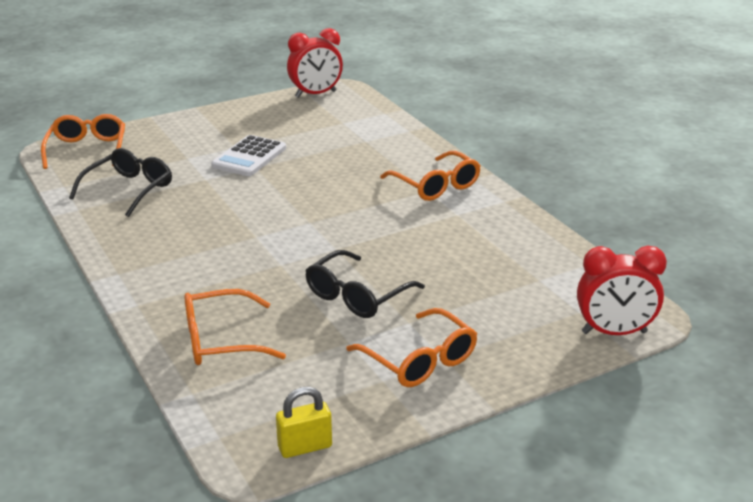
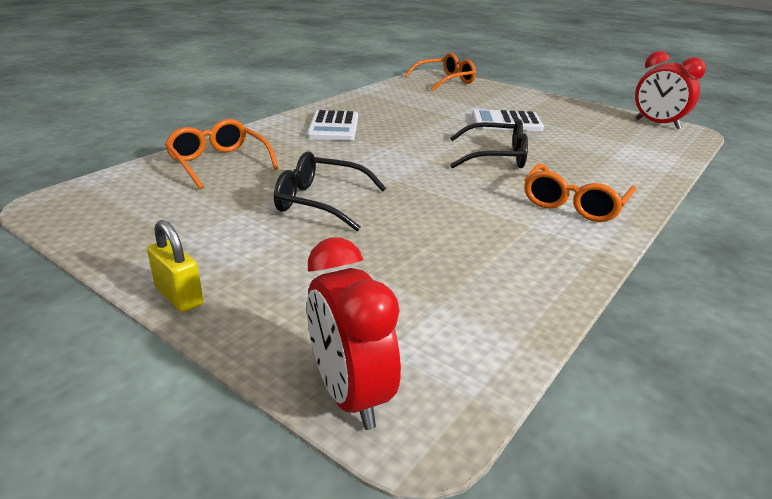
camera: 65 degrees right, 0 degrees up
black glasses [69,148,172,217] -> black glasses moved to [450,119,528,169]
yellow padlock [276,387,332,458] -> yellow padlock moved to [147,220,203,312]
orange glasses [346,308,477,387] -> none
none -> white calculator [307,110,358,141]

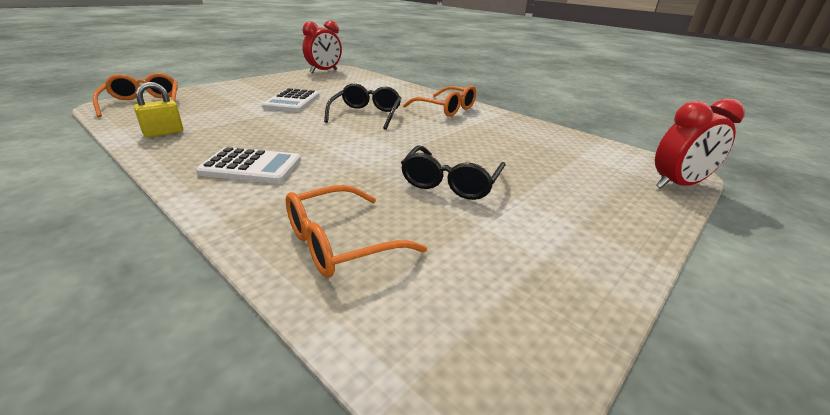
camera: 85 degrees left, 0 degrees up
yellow padlock [147,220,203,312] -> yellow padlock moved to [134,82,183,138]

